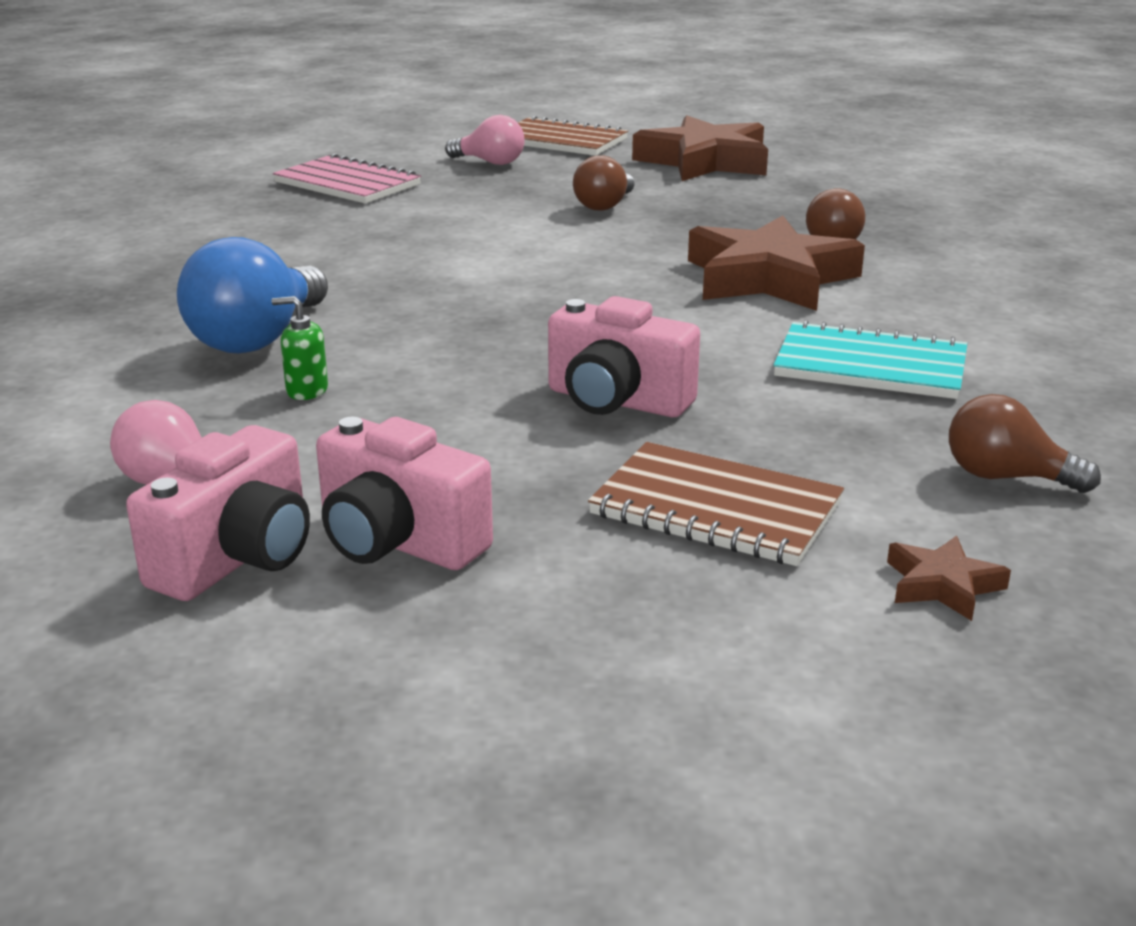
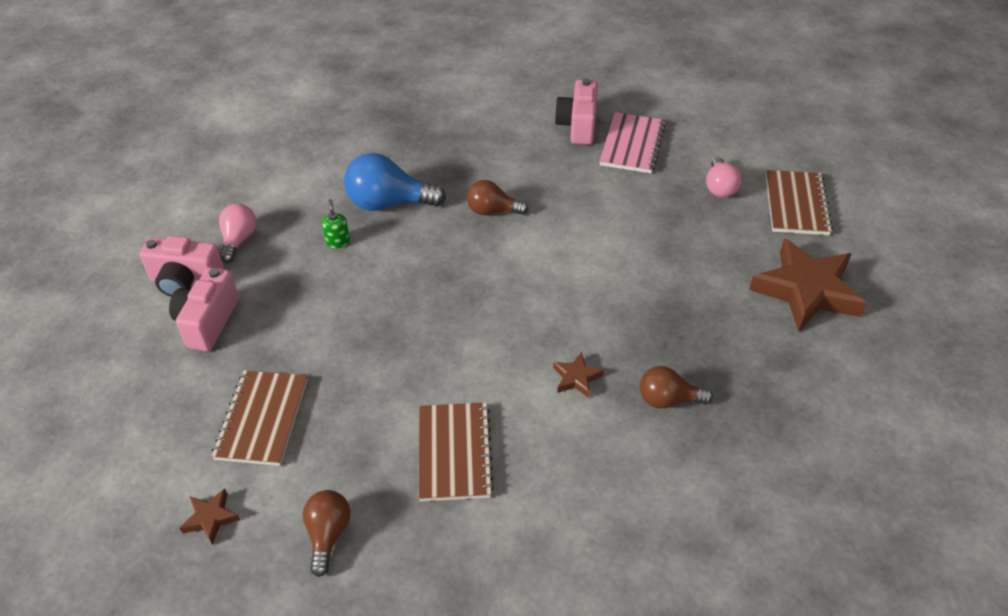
camera: 70 degrees right, 20 degrees up
pink camera [548,296,700,417] -> pink camera moved to [555,78,598,145]
brown light bulb [573,156,634,211] -> brown light bulb moved to [467,180,529,215]
brown star [688,215,865,311] -> brown star [553,352,604,398], size x0.43
turquoise notebook [773,320,967,399] -> brown notebook [418,402,494,501]

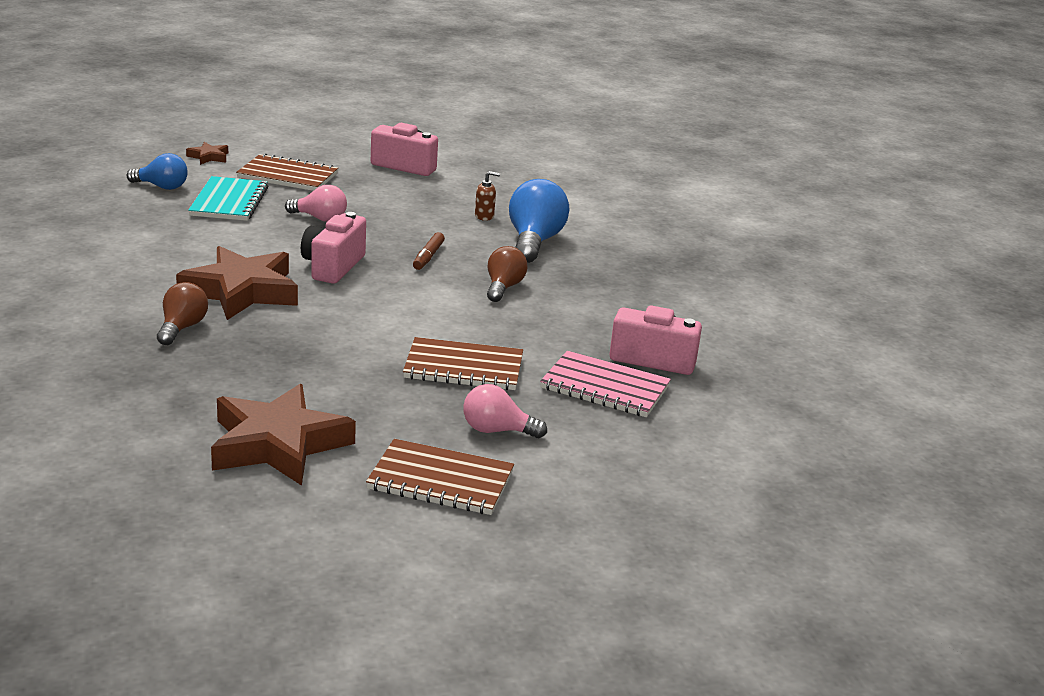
camera: 95 degrees right, 20 degrees down
pink camera [140,236,225,297] -> pink camera moved to [301,212,366,284]
pink light bulb [219,203,256,263] -> pink light bulb moved to [285,185,347,222]
brown light bulb [303,490,351,577] -> blue light bulb [127,153,188,190]
green soap dispenser [322,199,350,248] -> brown soap dispenser [475,171,500,221]
brown notebook [418,402,494,501] -> brown notebook moved to [403,337,523,390]
brown star [553,352,604,398] -> brown star [176,246,298,320], size x2.30
none -> turquoise notebook [188,176,268,221]
none -> brown marker [413,232,445,270]

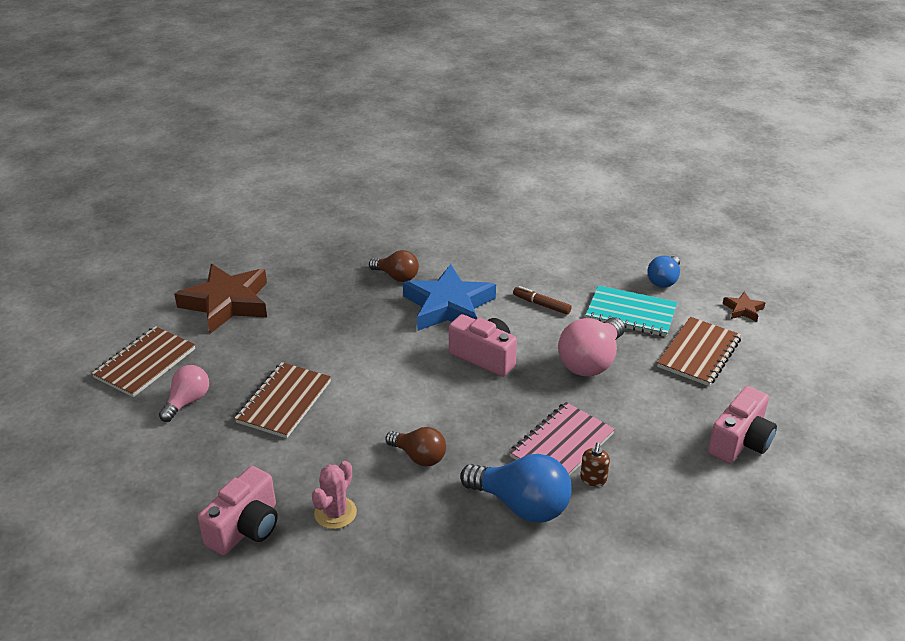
camera: 110 degrees right, 10 degrees up
brown star [176,246,298,320] -> blue star [403,264,496,331]
pink light bulb [285,185,347,222] -> pink light bulb [558,317,625,376], size x1.63
brown marker [413,232,445,270] -> brown marker moved to [513,286,571,315]
pink notebook [540,351,671,417] -> pink notebook moved to [509,402,615,476]
none -> pink cactus [312,461,357,529]

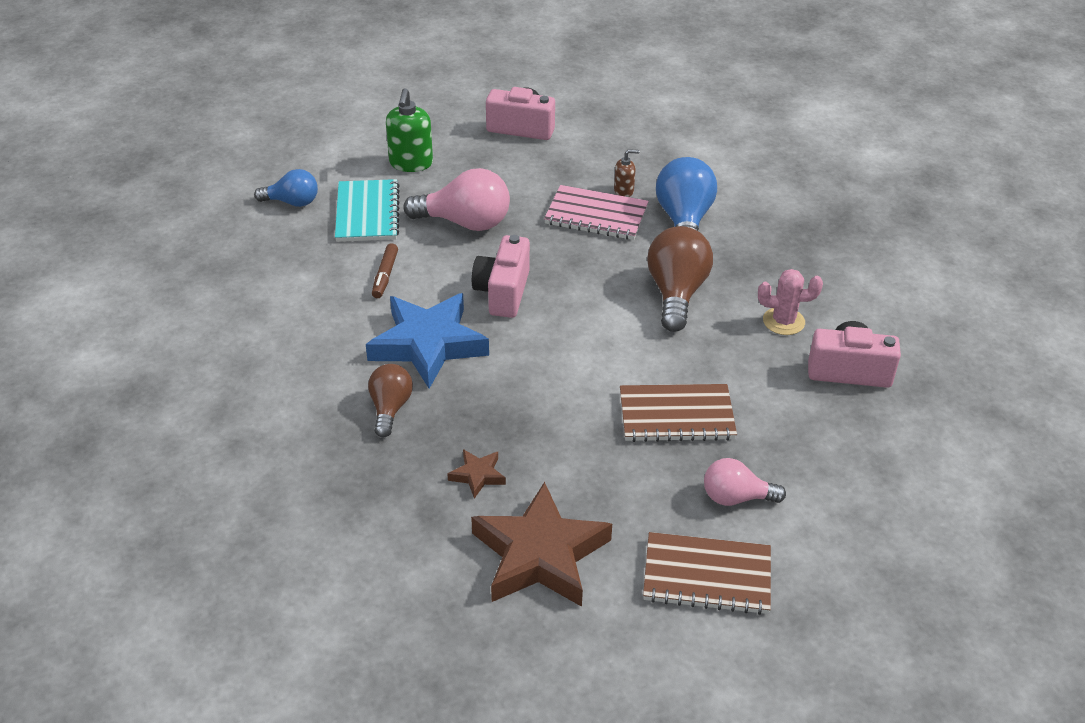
camera: 115 degrees left, 5 degrees up
brown light bulb [385,427,446,467] -> brown light bulb [647,226,713,332], size x1.63
brown notebook [657,317,741,386] -> green soap dispenser [386,88,433,172]
brown star [723,291,766,322] -> brown star moved to [448,449,506,498]

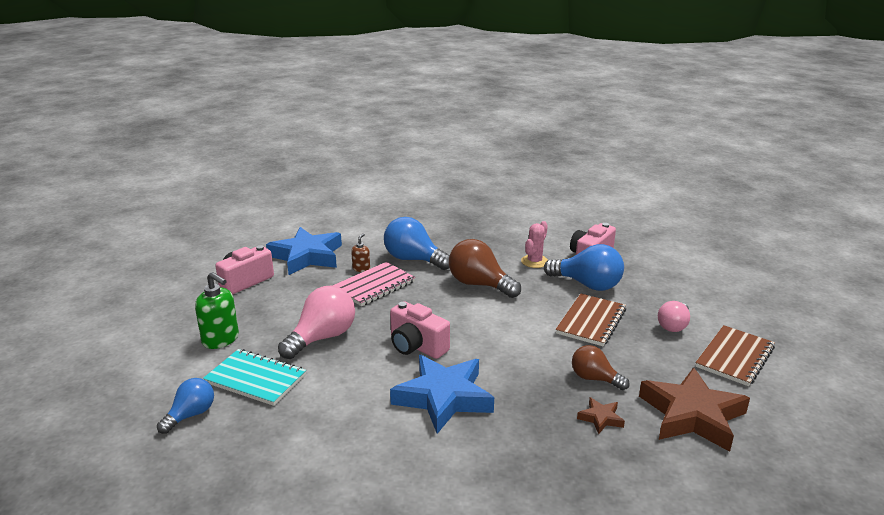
camera: 60 degrees left, 15 degrees down
brown light bulb [368,364,413,437] -> brown light bulb moved to [572,345,630,390]
brown marker [372,244,398,298] -> none
none -> blue star [266,227,342,275]
none -> blue light bulb [544,244,624,291]

